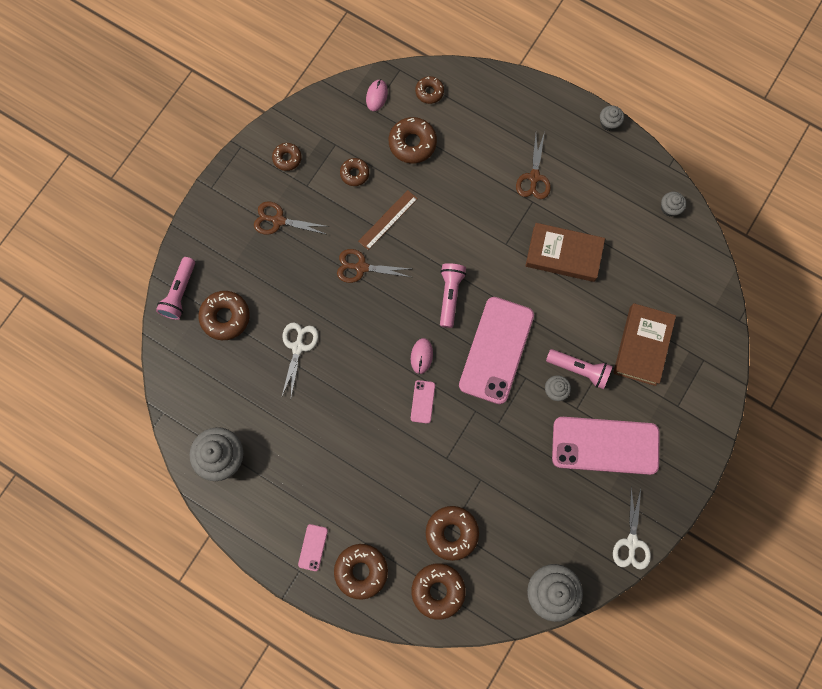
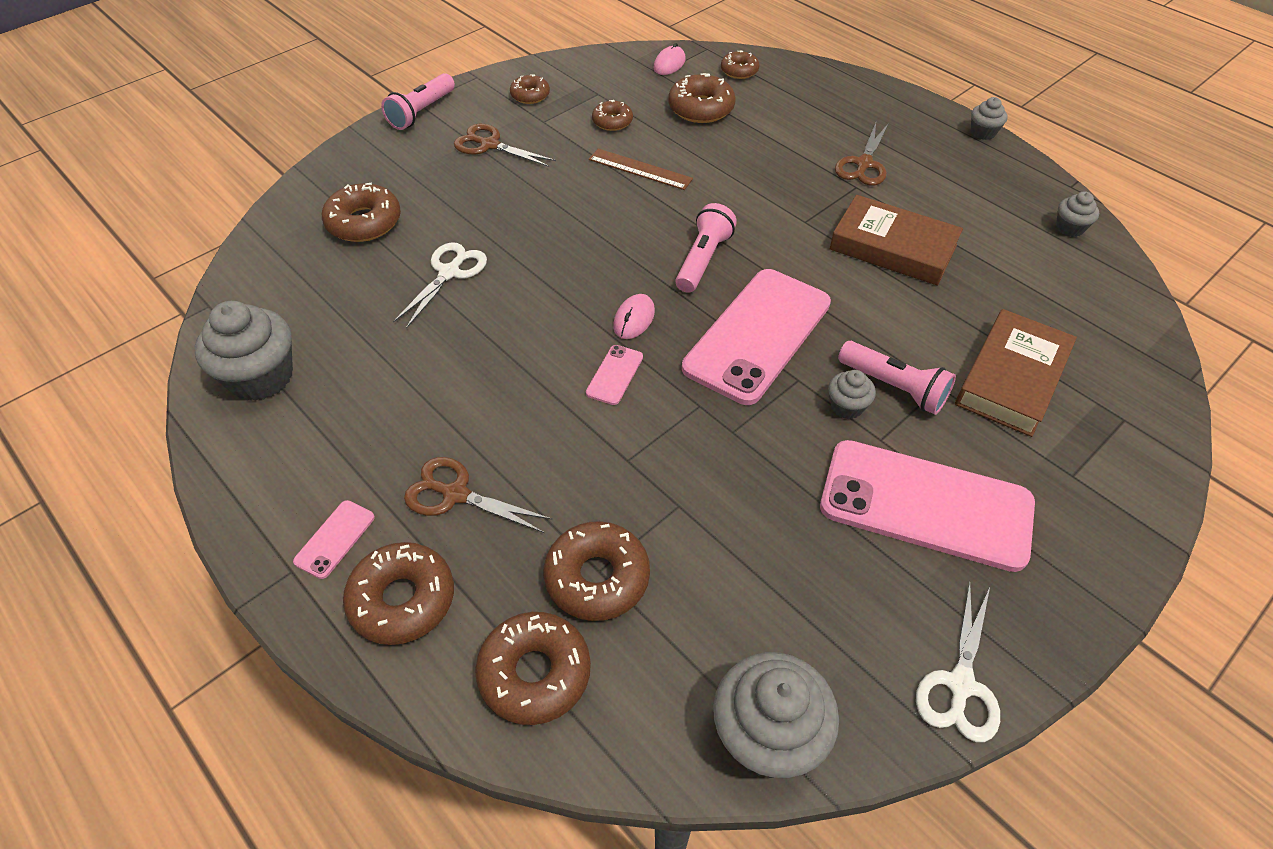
camera: 15 degrees right, 25 degrees down
pink flashlight [156,257,195,320] -> pink flashlight moved to [381,73,455,130]
brown scissors [337,249,411,283] -> brown scissors moved to [404,457,553,533]
brown ruler [358,190,418,250] -> brown ruler turned 60 degrees clockwise [589,148,693,190]

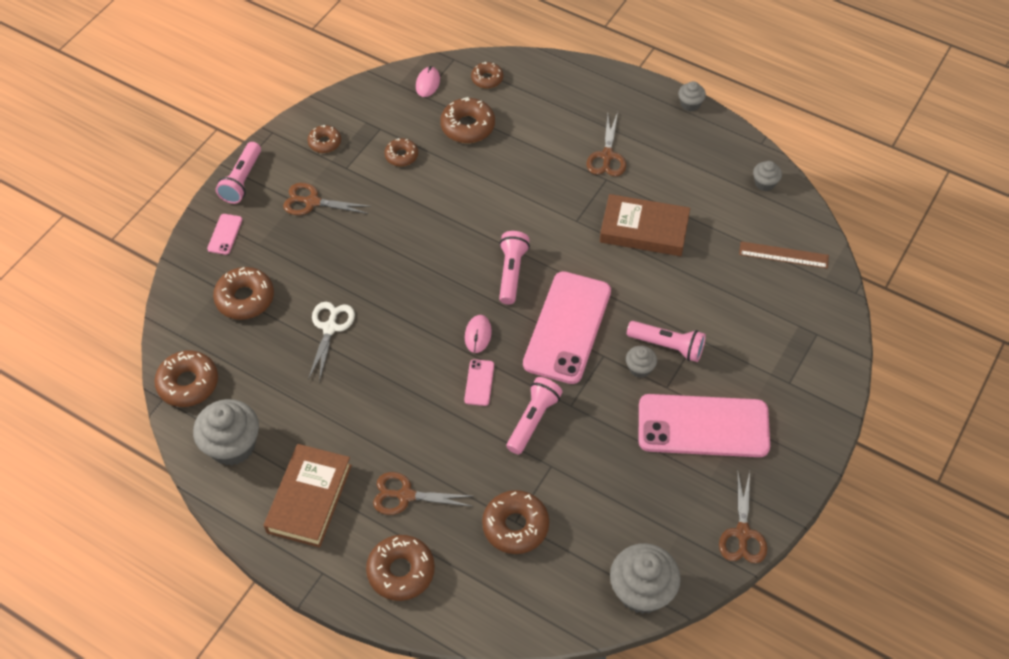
camera: 15 degrees left, 5 degrees up
pink phone [293,500,375,579] -> pink phone moved to [207,214,242,255]
brown donut [475,612,591,725] -> brown donut moved to [154,350,218,407]
brown ruler [589,148,693,190] -> brown ruler moved to [739,241,829,269]
white scissors [916,581,1000,742] -> brown scissors [719,471,767,563]
brown book [955,309,1077,437] -> brown book moved to [264,444,352,548]
none -> pink flashlight [506,377,563,454]

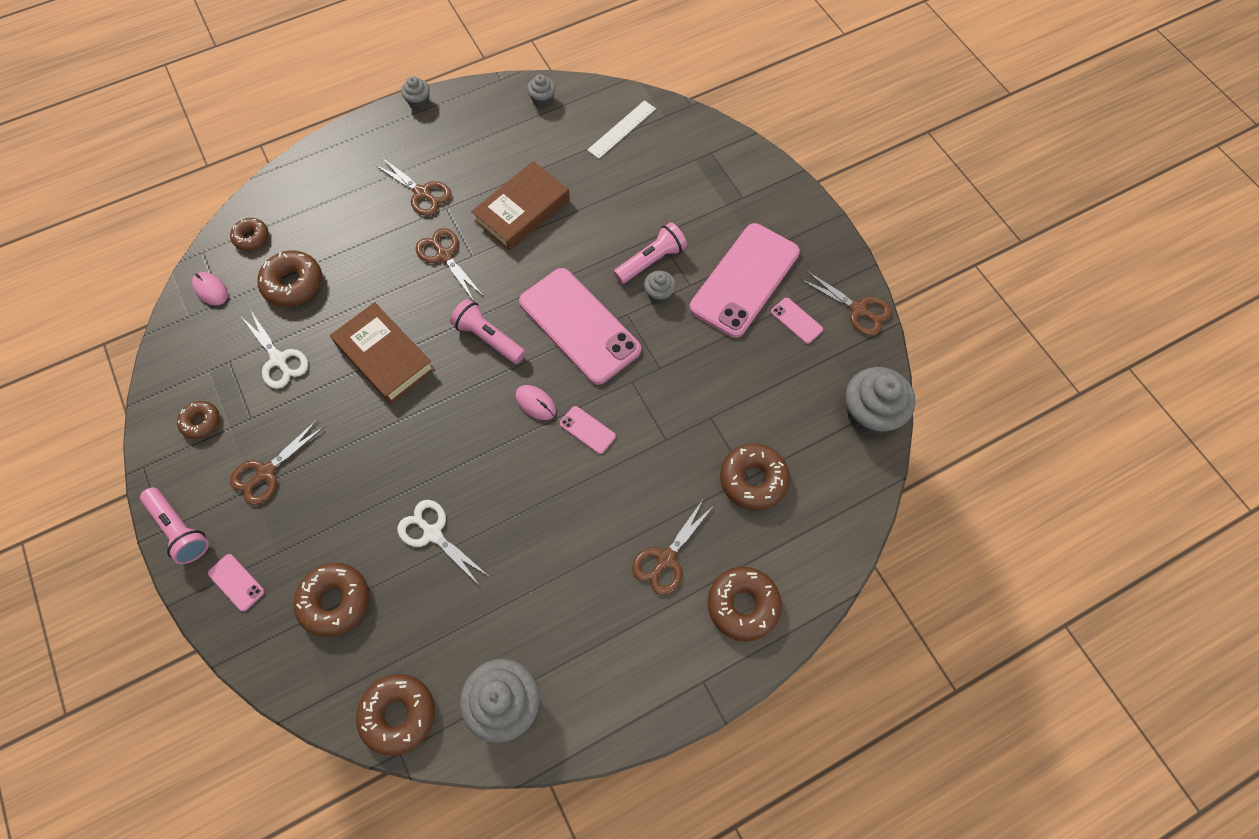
camera: 60 degrees left, 10 degrees up
brown book [264,444,352,548] -> brown book moved to [330,302,435,404]
brown donut [385,138,418,166] -> white scissors [242,309,308,389]
pink flashlight [506,377,563,454] -> none
brown ruler [739,241,829,269] -> white ruler [587,100,656,159]
none -> brown scissors [416,228,482,301]
none -> pink phone [771,298,823,344]

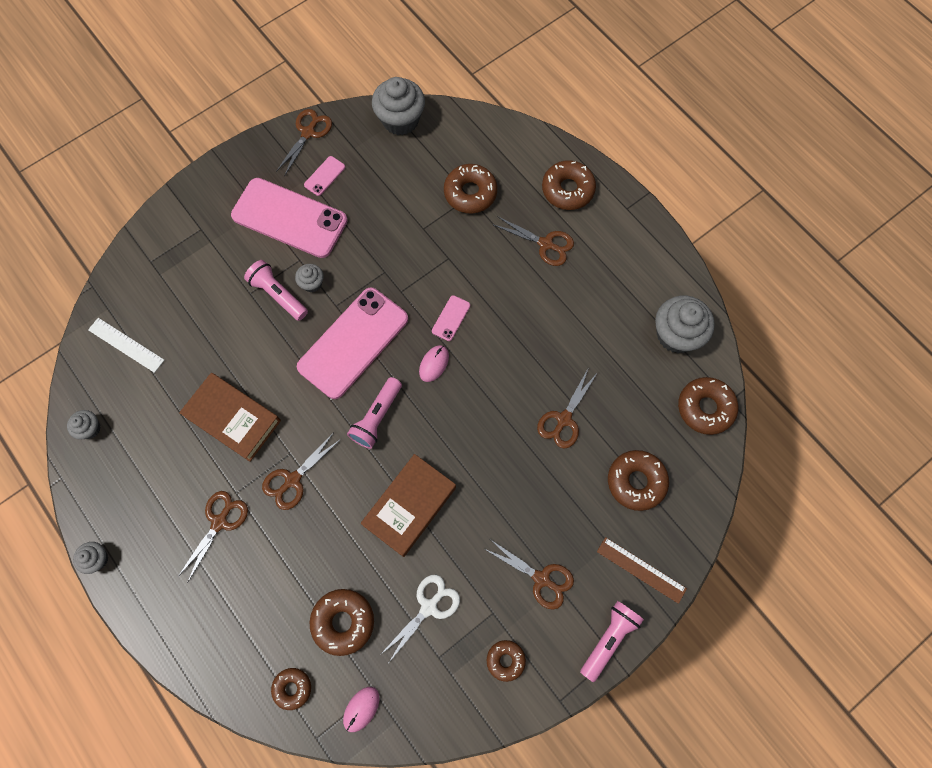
camera: 100 degrees left, 5 degrees up
pink phone [208,554,265,611] -> brown ruler [597,537,687,604]
white scissors [397,500,487,586] -> brown scissors [537,367,598,449]

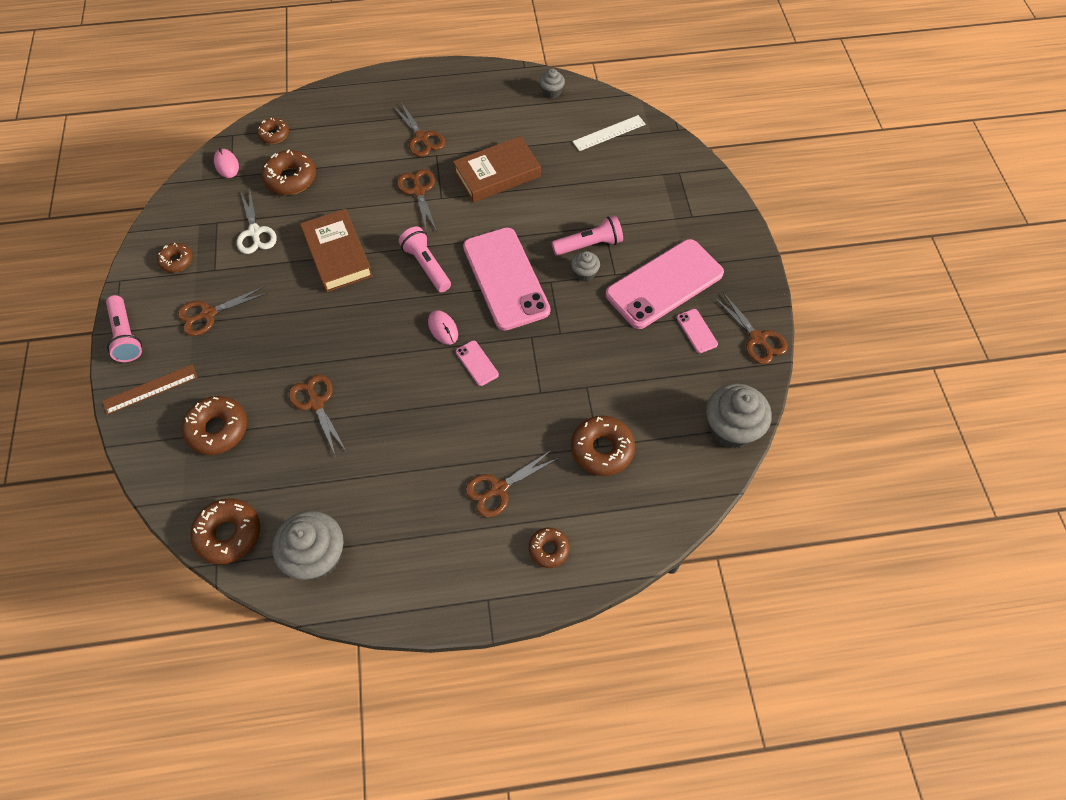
camera: 120 degrees right, 10 degrees down
grey cupcake [73,542,108,574] -> none
brown donut [542,160,596,210] -> brown donut [529,528,570,568], size x0.61

